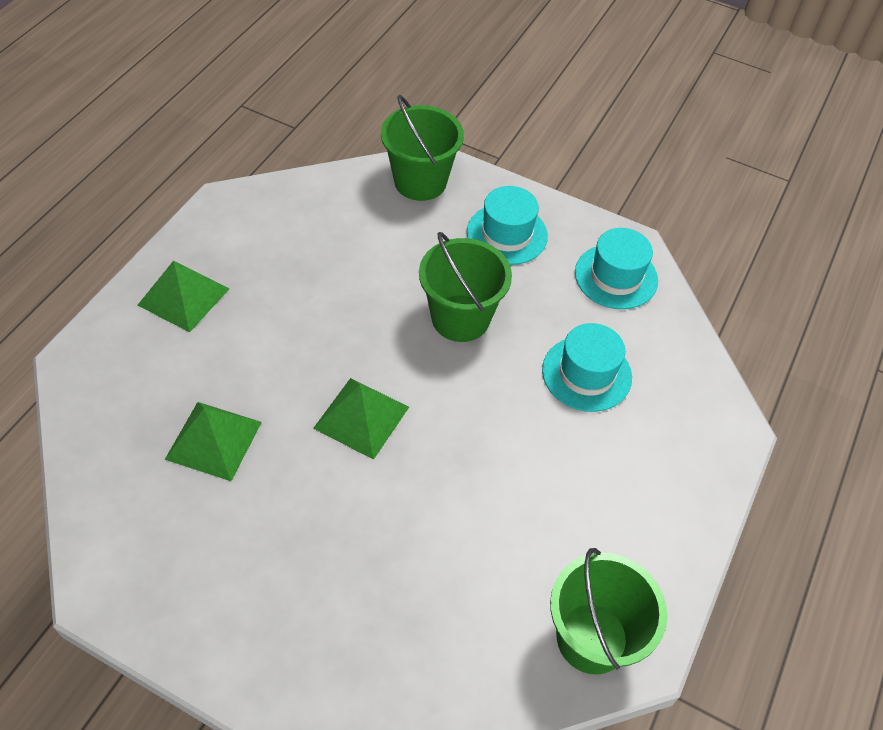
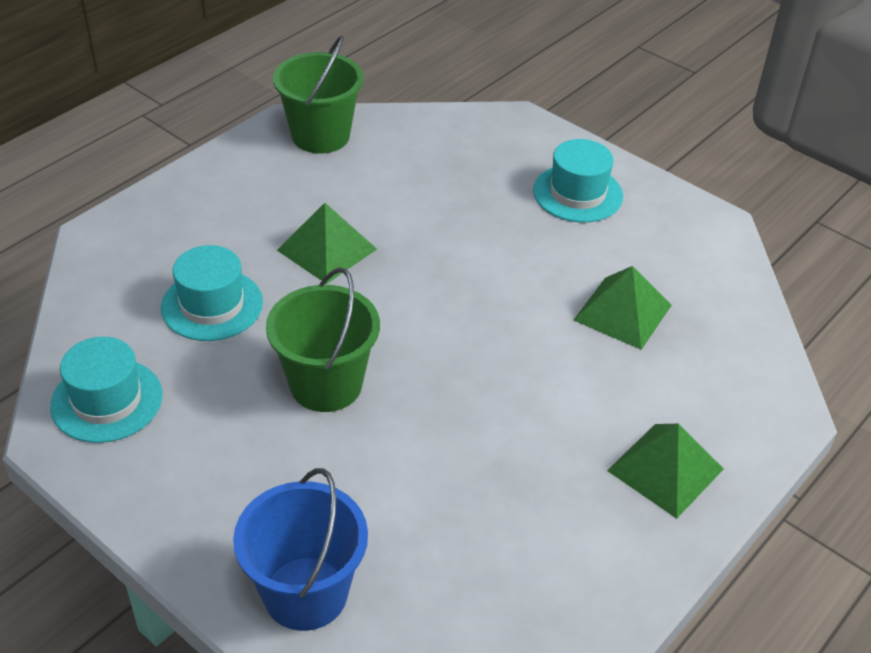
camera: 165 degrees left, 10 degrees down
green pyramid [313,378,409,460] -> green pyramid moved to [277,203,377,284]
green bucket [381,95,464,201] -> blue bucket [233,468,368,631]
turquoise hat [467,186,548,265] -> turquoise hat moved to [533,139,623,222]

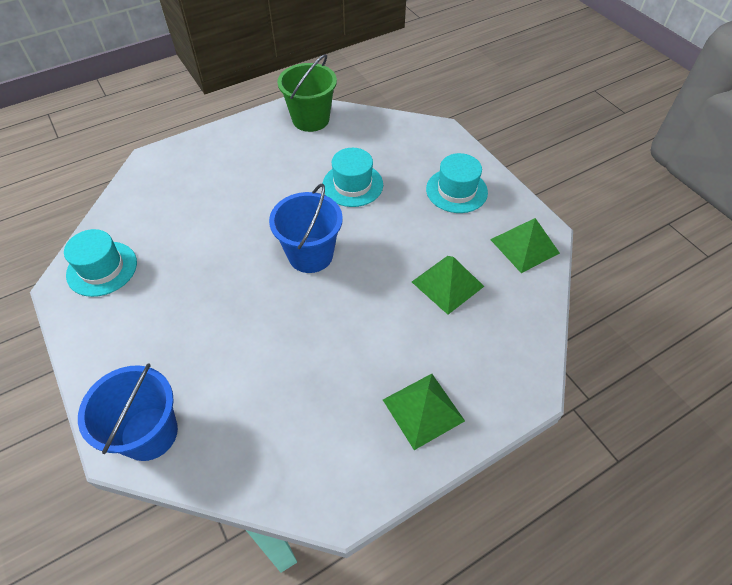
camera: 20 degrees right, 10 degrees up
turquoise hat [161,245,263,341] -> turquoise hat moved to [322,148,383,207]
green bucket [266,267,380,412] -> none
green pyramid [277,203,377,284] -> green pyramid moved to [490,218,560,273]
none -> blue bucket [269,184,343,273]

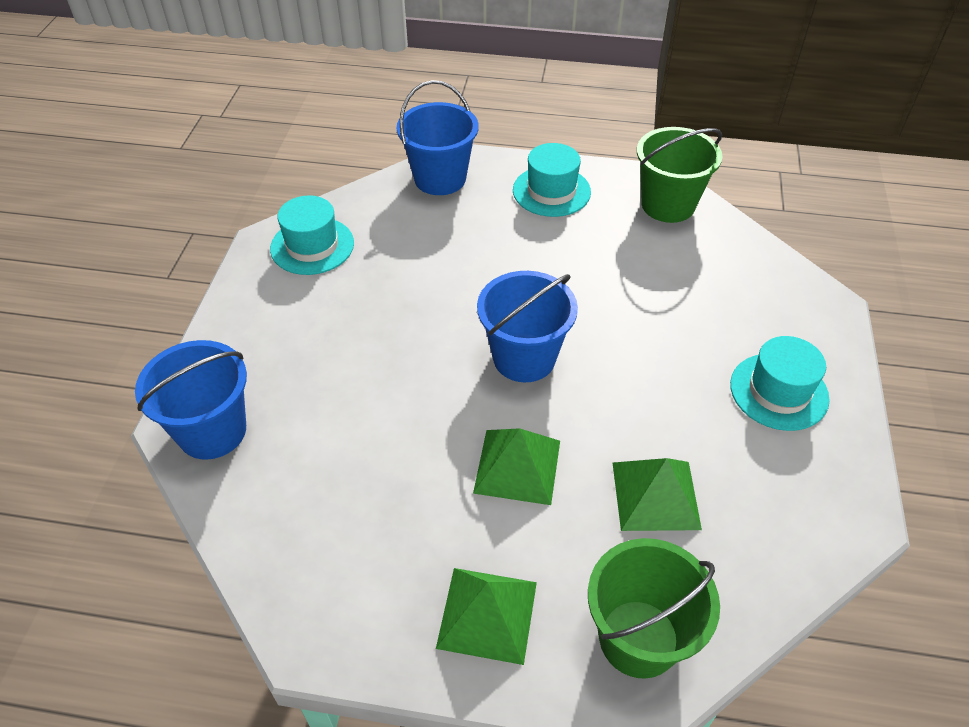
camera: 40 degrees right, 5 degrees down
turquoise hat [322,148,383,207] -> turquoise hat moved to [513,143,591,217]
green pyramid [490,218,560,273] -> green pyramid moved to [473,428,560,505]
none -> blue bucket [397,80,478,195]
none -> green bucket [588,538,720,679]

